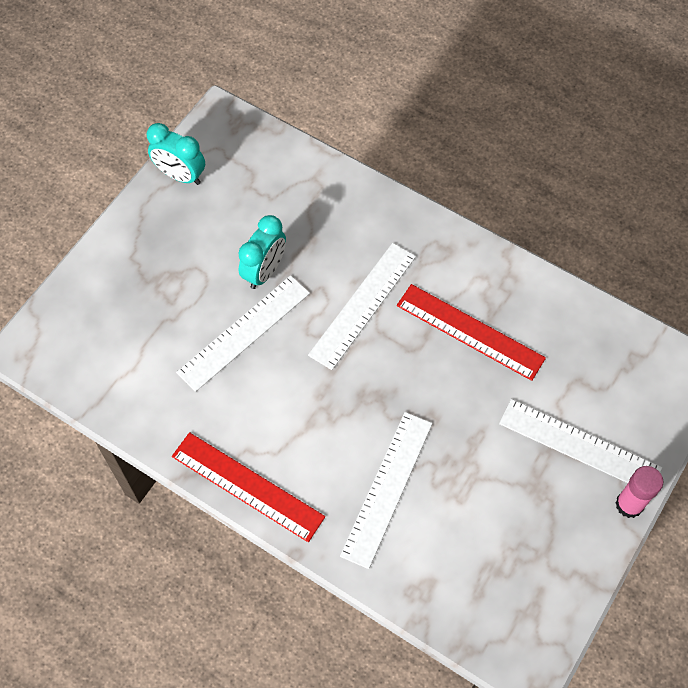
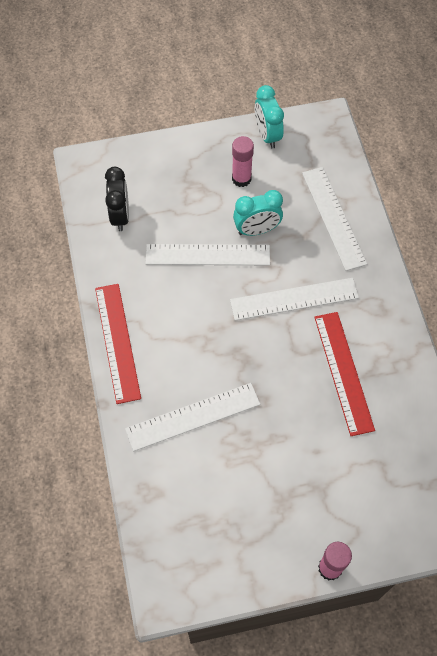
camera: 45 degrees right, 0 degrees up
white ruler [499,399,662,483] -> white ruler moved to [302,167,367,271]
none -> black clock [105,167,129,231]
none -> pink glue stick [232,136,254,187]

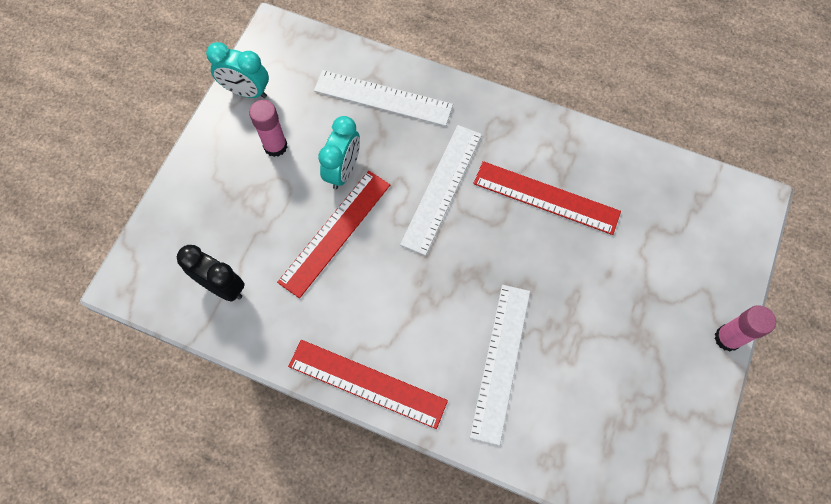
camera: 55 degrees left, 5 degrees up
white ruler [145,244,270,265] -> red ruler [277,171,390,298]

